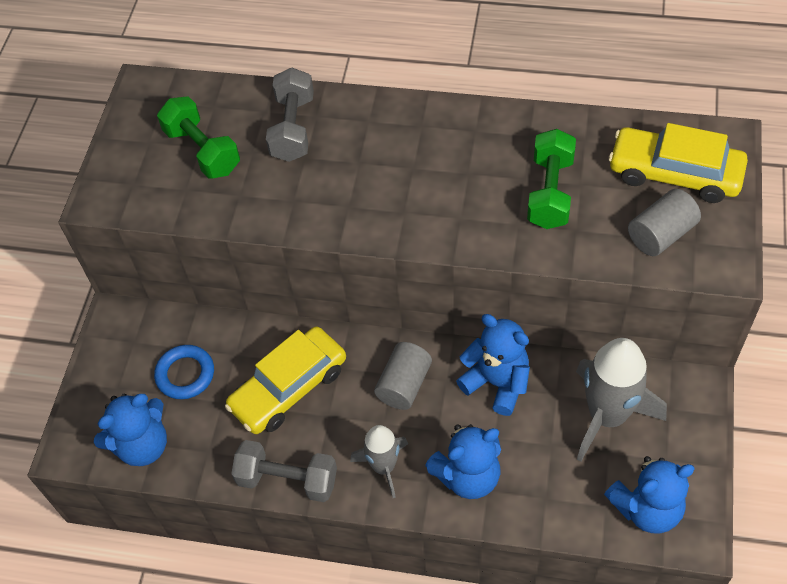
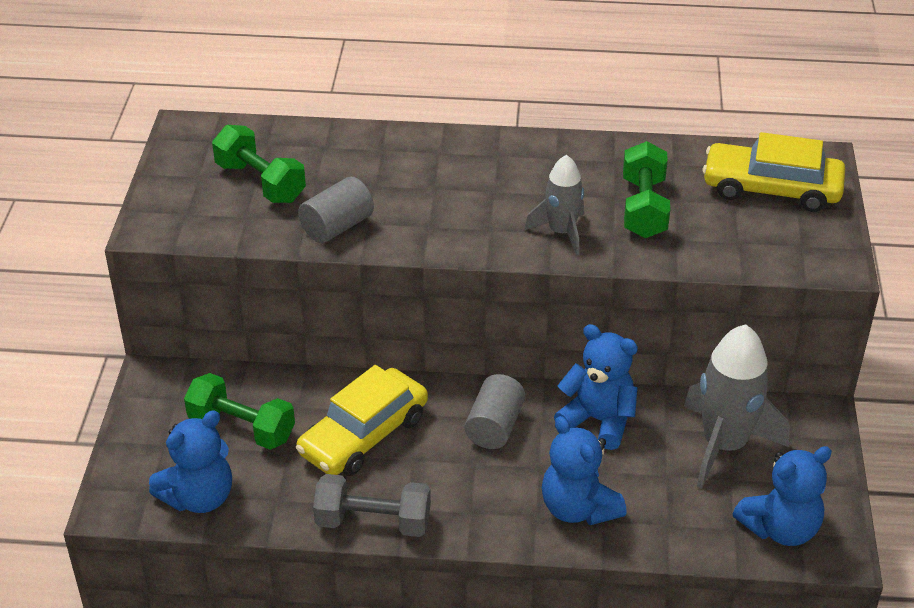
camera: 10 degrees left, 15 degrees down
blue ring [154,345,214,399] -> green dumbbell [184,373,295,450]
grey dumbbell [266,68,314,162] -> none
grey rocket [350,425,408,498] -> grey rocket moved to [525,155,584,256]
blue teddy bear [425,424,501,499] -> blue teddy bear turned 90 degrees clockwise [542,416,627,525]
grey cylinder [628,189,701,256] -> grey cylinder moved to [298,177,374,243]

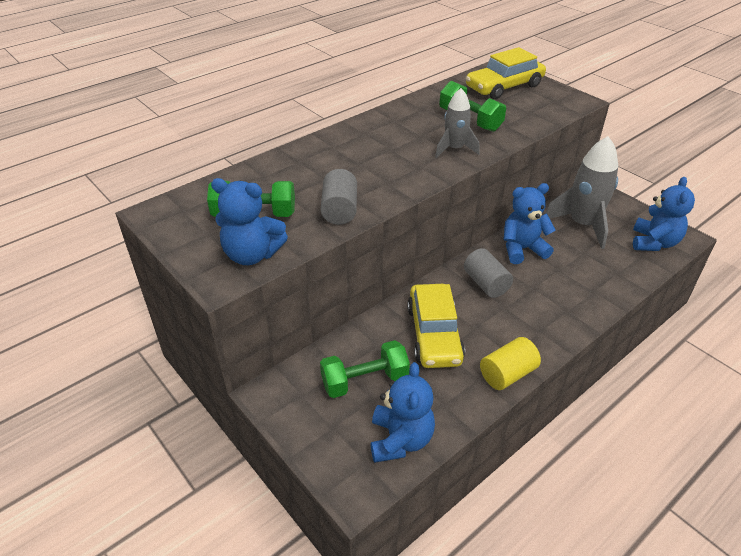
camera: 45 degrees left, 0 degrees up
grey dumbbell [313,474,431,537] -> yellow cylinder [480,337,541,390]
blue teddy bear [542,416,627,525] -> blue teddy bear moved to [211,178,288,265]

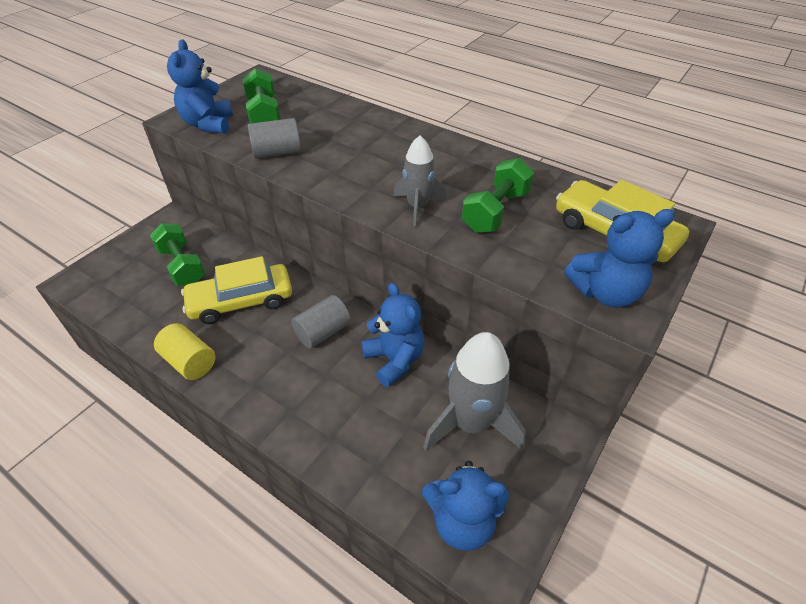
camera: 75 degrees right, 5 degrees up
blue teddy bear [371,362,435,463] -> blue teddy bear moved to [564,209,675,308]

